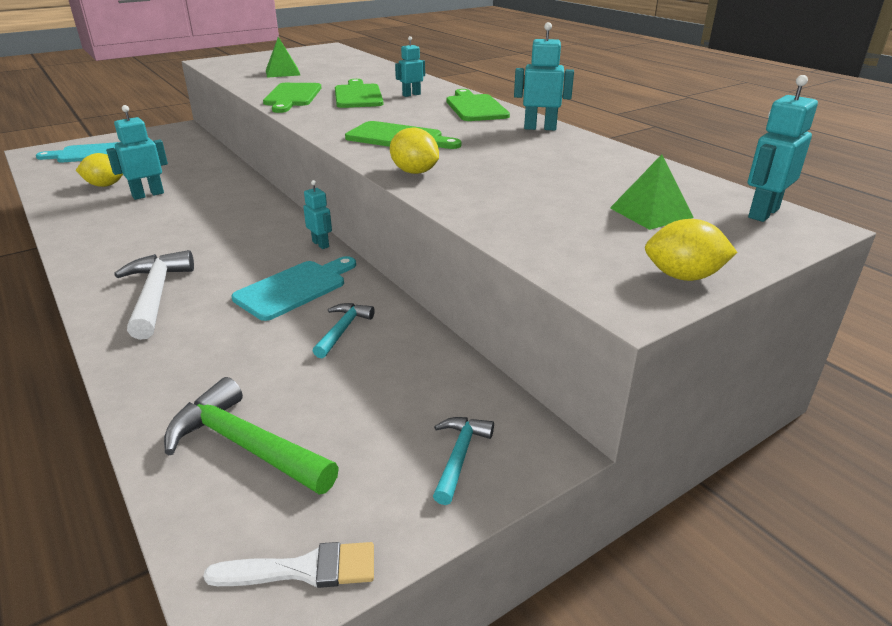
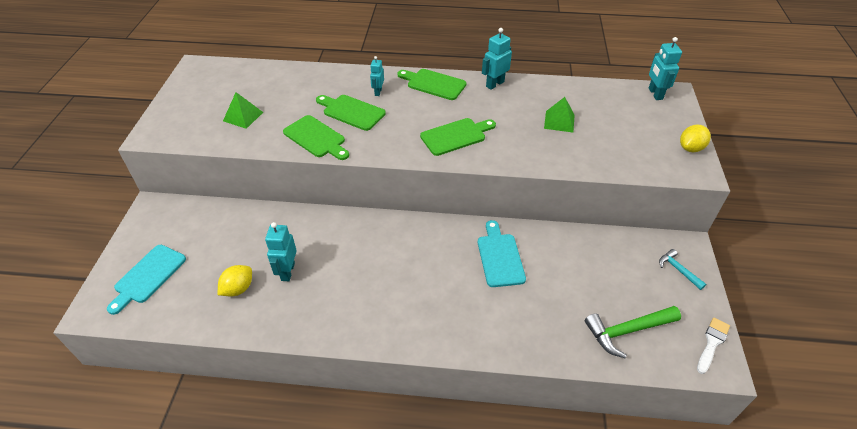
camera: 50 degrees left, 15 degrees up
white hammer [114,250,194,340] -> none
turquoise robot [303,180,332,249] -> none
turquoise hammer [313,303,375,358] -> none
yellow lemon [390,128,439,174] -> none
green pyramid [610,154,694,230] -> green pyramid moved to [544,97,575,132]

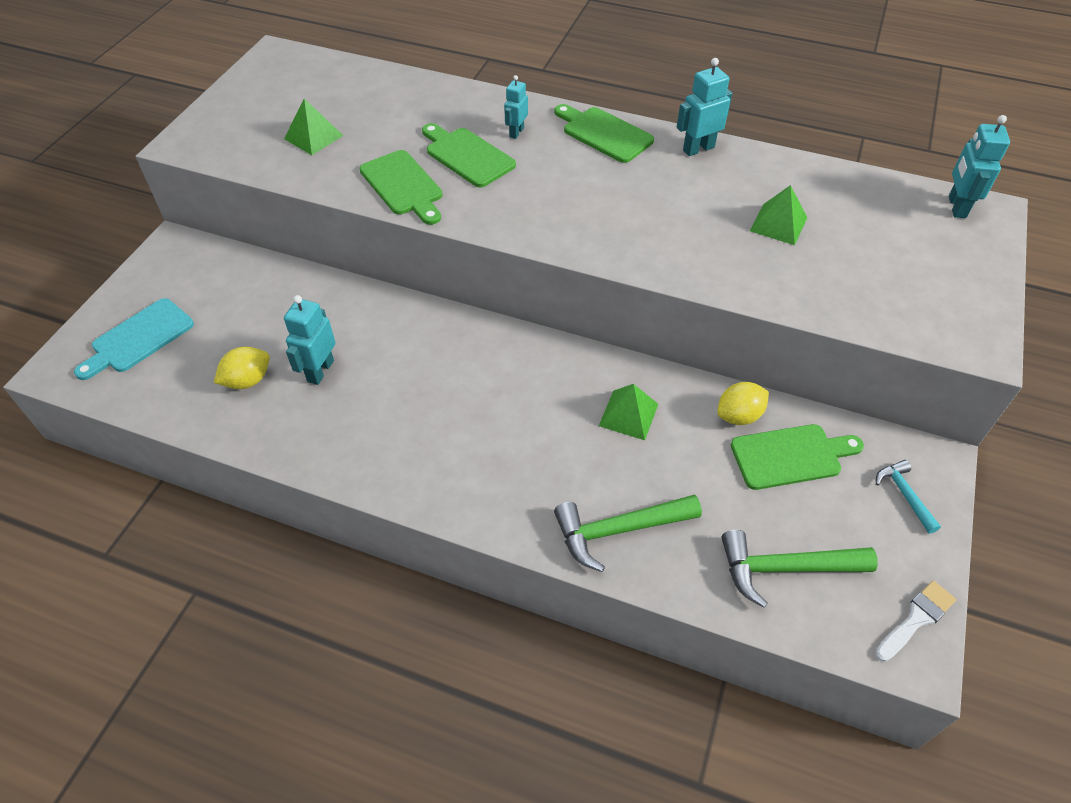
camera: 15 degrees right, 5 degrees up
green cutting board [420,118,496,156] -> green cutting board moved to [731,424,864,490]
turquoise cutting board [478,220,526,287] -> green pyramid [599,384,658,440]
yellow lemon [680,125,711,152] -> yellow lemon moved to [717,382,769,425]
none -> green hammer [554,494,702,572]

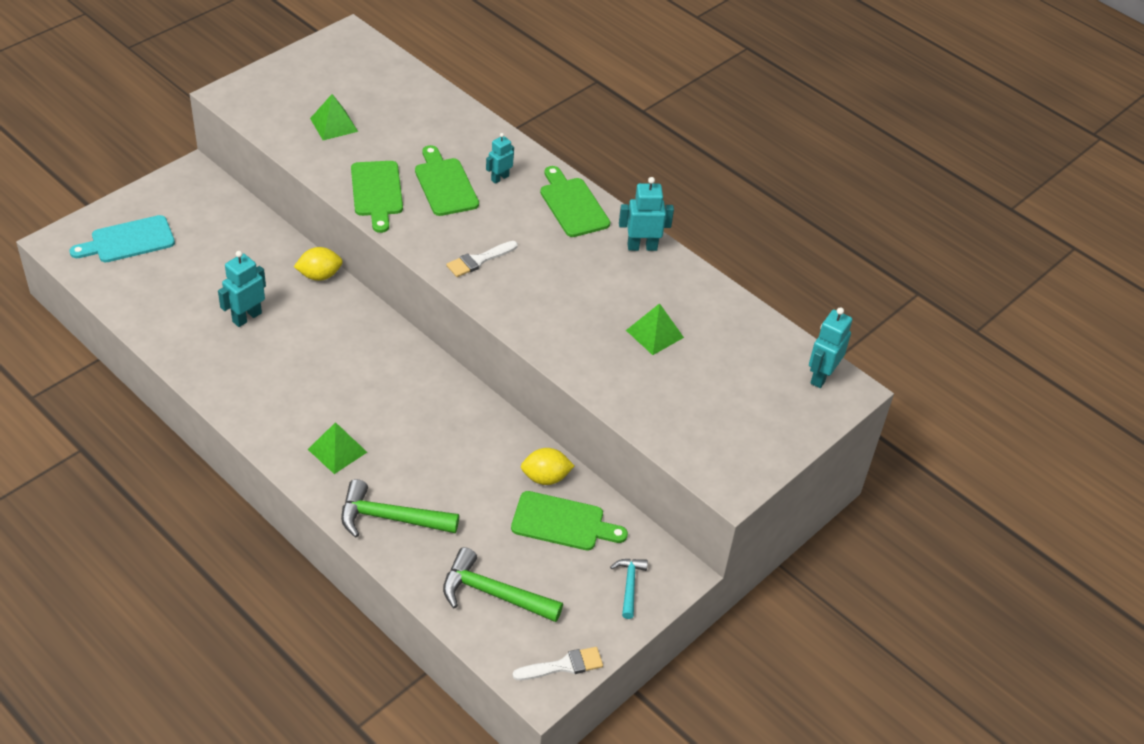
camera: 20 degrees right, 5 degrees down
yellow lemon [214,347,270,389] -> yellow lemon moved to [294,247,343,281]
green pyramid [599,384,658,440] -> green pyramid moved to [308,422,367,474]
none -> white brush [446,241,518,277]

